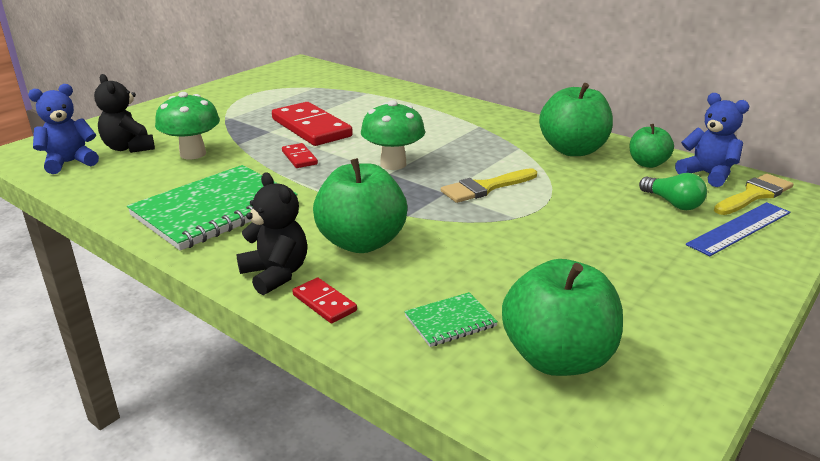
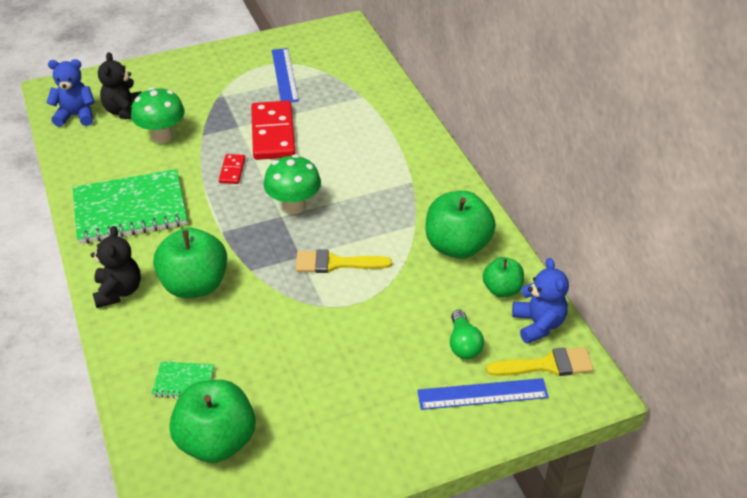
camera: 30 degrees right, 15 degrees up
red domino [292,278,357,323] -> none
none -> blue ruler [272,48,299,102]

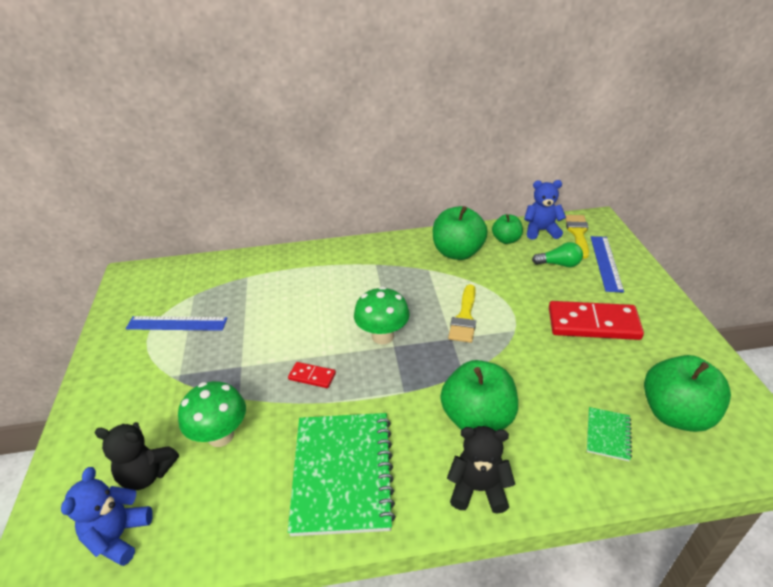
camera: 75 degrees left, 5 degrees down
red domino [251,101,296,160] -> red domino moved to [549,301,644,340]

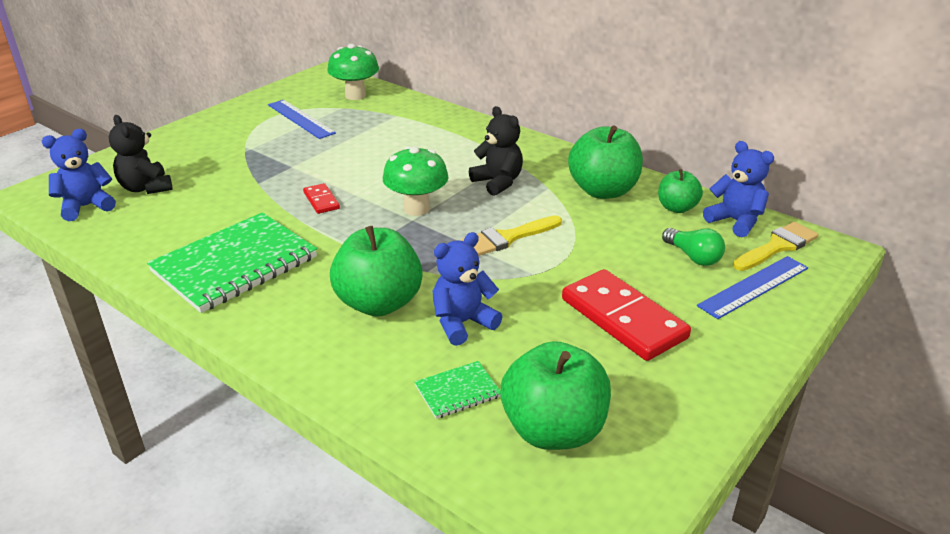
camera: 45 degrees right, 5 degrees down
green mushroom [178,381,246,447] -> green mushroom moved to [327,44,379,100]
black teddy bear [447,426,515,514] -> black teddy bear moved to [469,106,523,196]
none -> blue teddy bear [432,232,502,346]

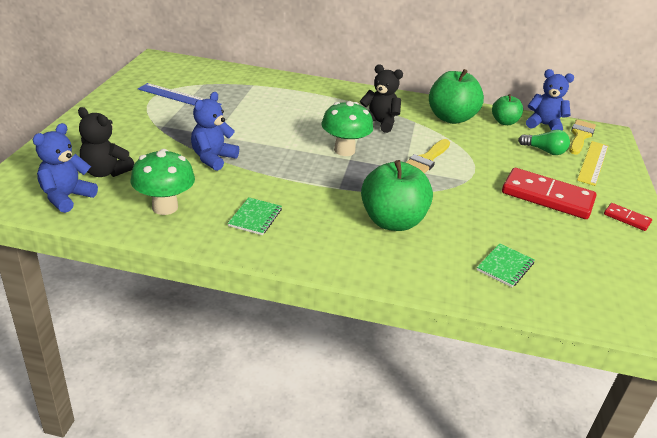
camera: 30 degrees left, 0 degrees up
green notebook [147,212,317,313] -> green notebook [228,197,282,235], size x0.44
red domino [303,183,340,214] -> red domino moved to [604,203,652,231]
green mushroom [327,44,379,100] -> green mushroom moved to [131,149,195,215]
blue teddy bear [432,232,502,346] -> blue teddy bear moved to [191,92,239,171]
green apple [500,341,611,450] -> none
blue ruler [697,256,808,319] -> yellow ruler [577,141,608,186]

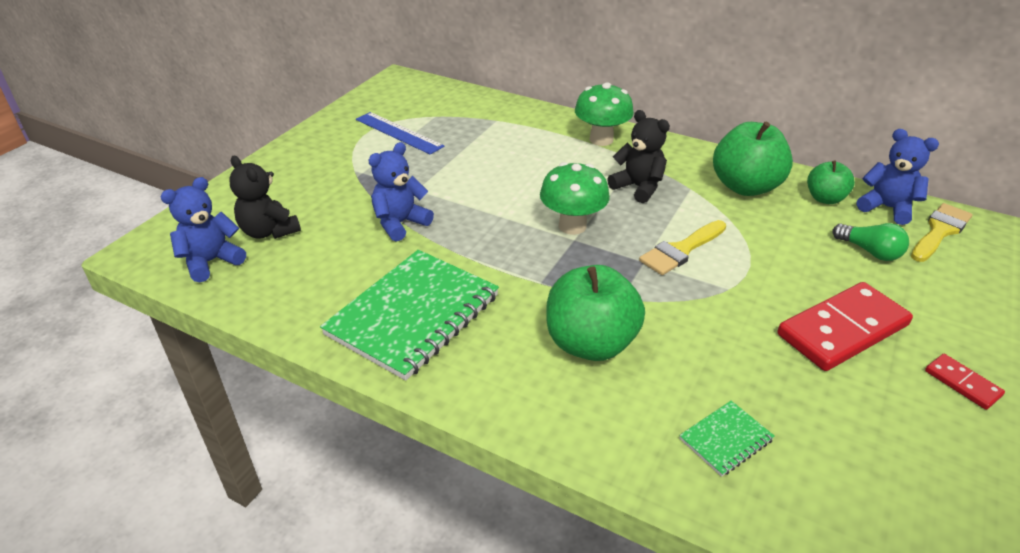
camera: 20 degrees right, 5 degrees up
green mushroom [131,149,195,215] -> green mushroom moved to [575,82,634,146]
green notebook [228,197,282,235] -> green notebook [320,250,499,380], size x2.27
red domino [502,168,597,219] -> red domino turned 75 degrees counterclockwise [777,282,913,371]
yellow ruler [577,141,608,186] -> none

